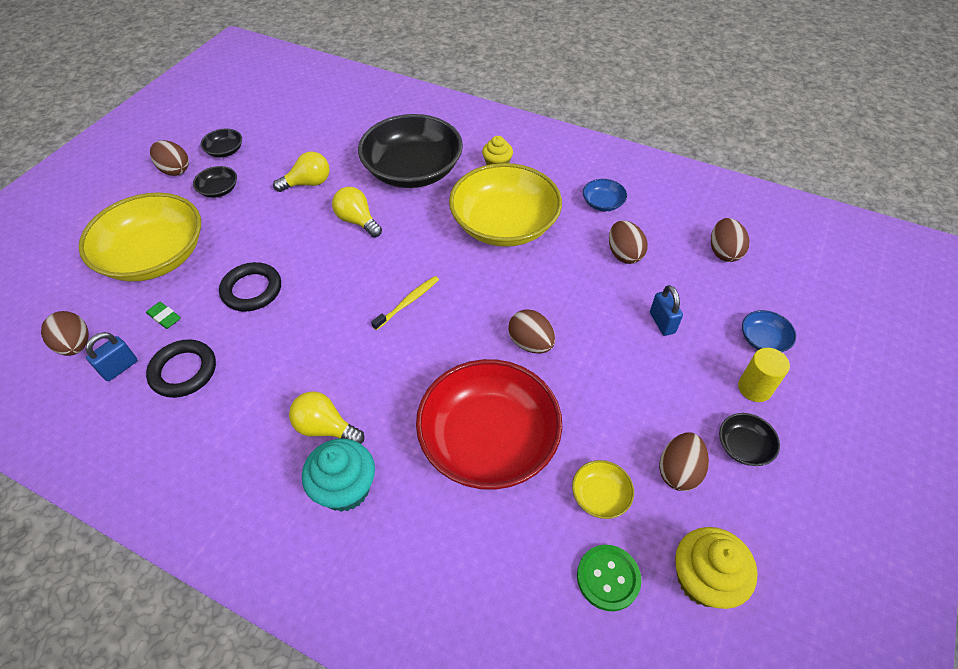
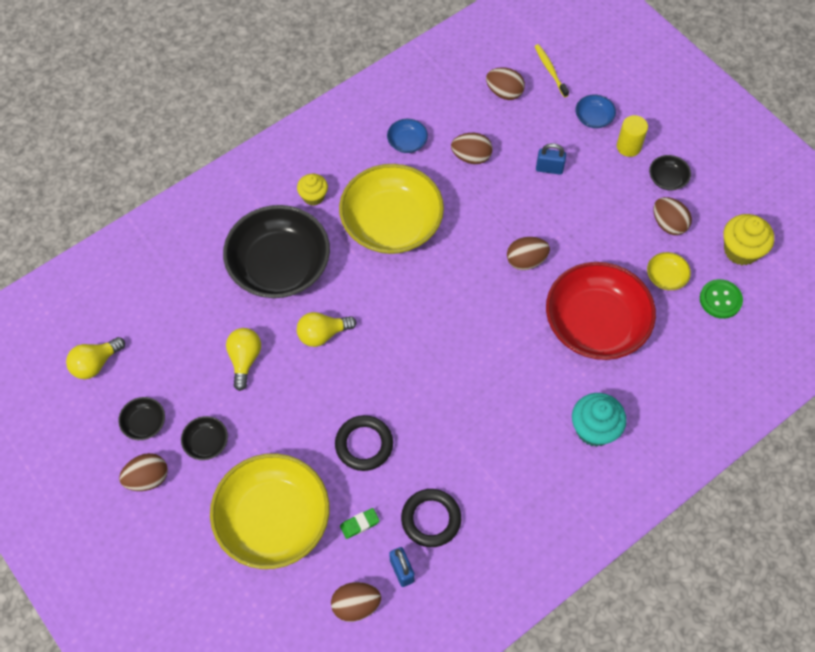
camera: 65 degrees left, 10 degrees up
yellow light bulb [289,391,364,444] -> yellow light bulb moved to [66,337,125,379]
yellow toothbrush [371,276,439,330] -> yellow toothbrush moved to [535,44,569,97]

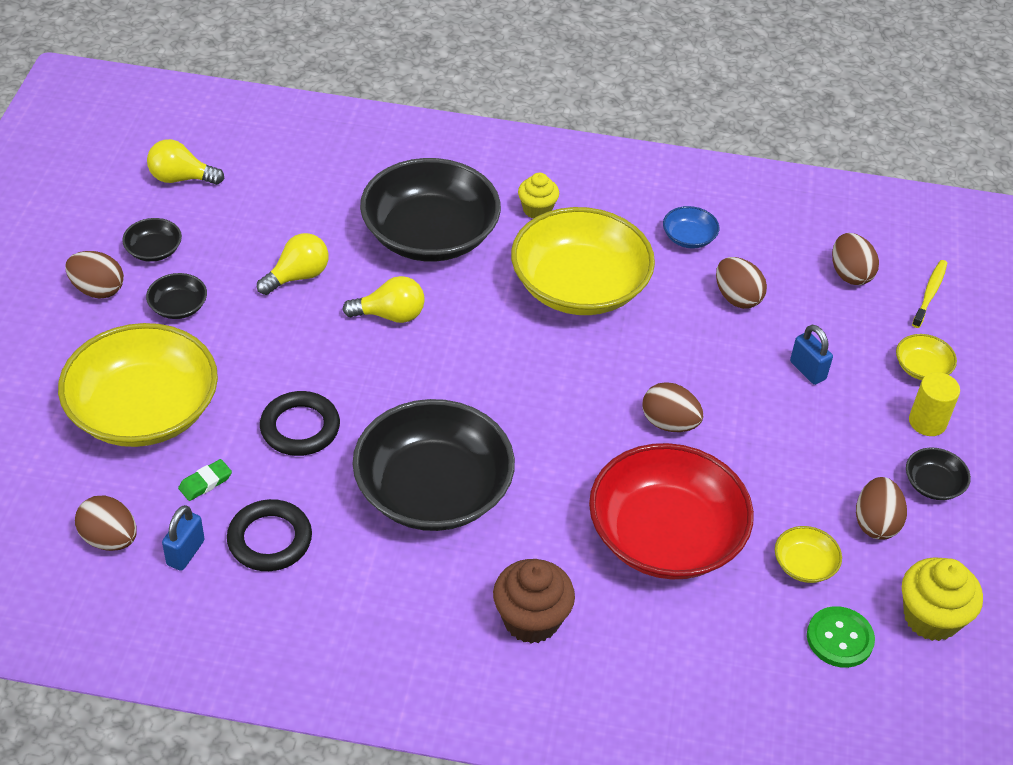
camera: 45 degrees right, 15 degrees down
yellow light bulb [297,312,356,347] -> yellow light bulb turned 150 degrees clockwise [342,276,425,323]
green eraser [340,508,380,539] -> green eraser turned 60 degrees counterclockwise [178,459,232,501]
turquoise cupcake [572,393,627,447] -> brown cupcake [493,559,575,644]
blue bowl [575,94,616,128] -> yellow bowl [896,334,957,380]
none -> black bowl [352,399,515,531]

